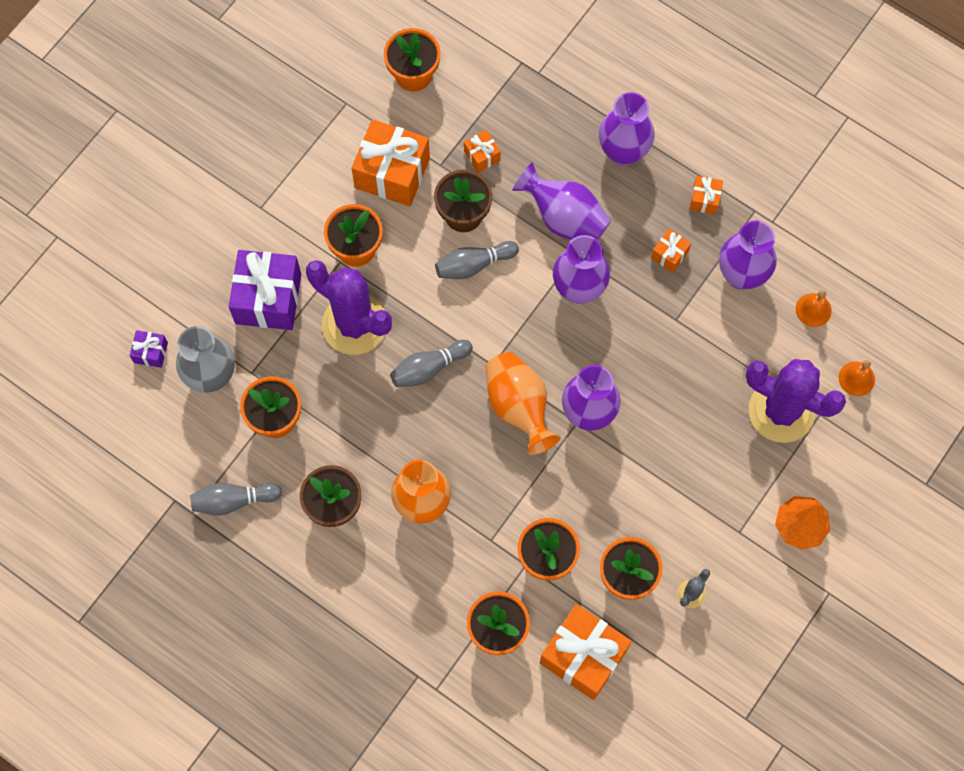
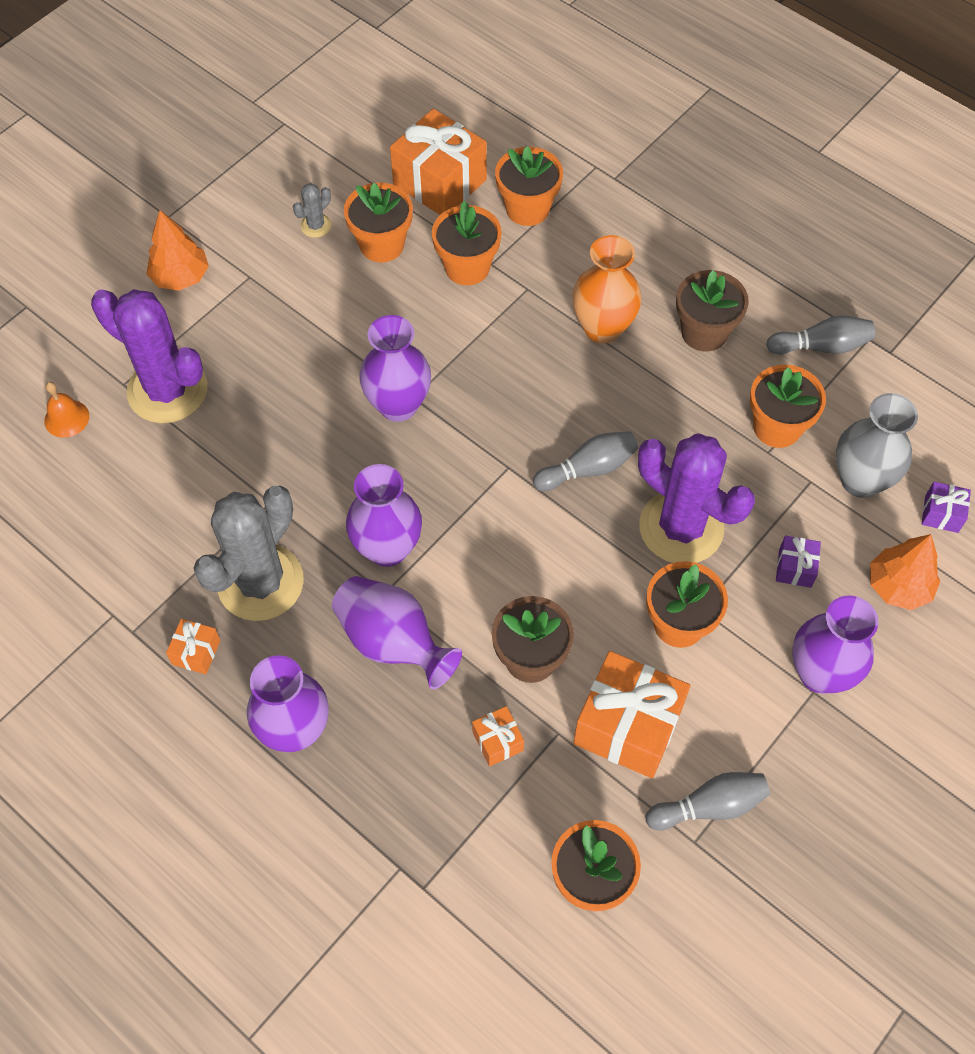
camera: 175 degrees left, 10 degrees down
purple gift [229,250,301,330] -> purple gift [776,536,821,588], size x0.47
grey bowling pin [435,241,519,279] -> grey bowling pin moved to [646,772,770,830]
orange vase [485,352,560,455] -> none
orange gift [651,229,691,273] -> grey cactus [193,486,304,621]
purple vase [719,220,777,290] -> purple vase moved to [792,595,878,694]
orange bell [796,290,832,327] -> none
none -> orange tree [870,534,940,610]

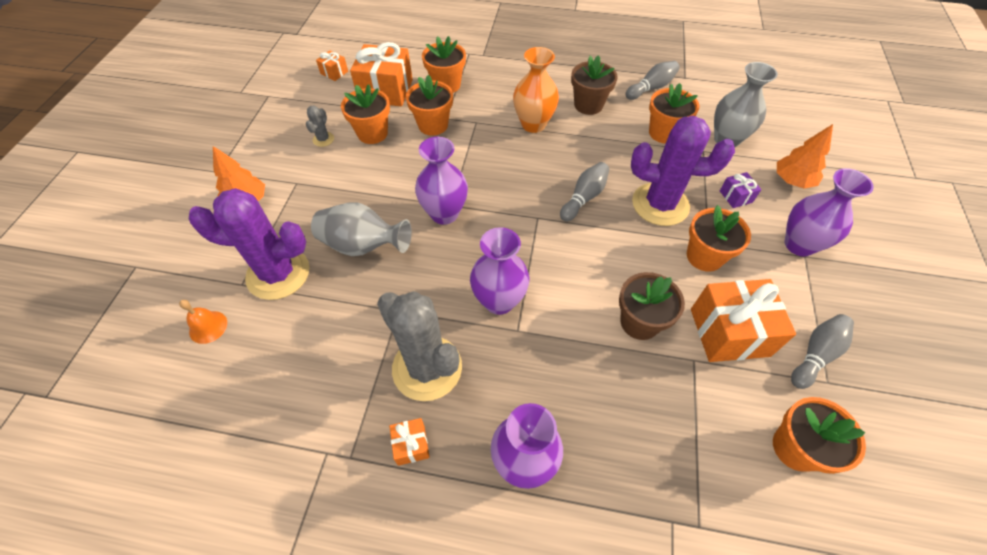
camera: 30 degrees left, 5 degrees down
grey cactus [193,486,304,621] -> grey cactus turned 45 degrees counterclockwise [377,291,462,401]
purple vase [332,576,462,689] -> none
orange gift [472,706,524,766] -> orange gift moved to [316,51,348,81]
purple gift [922,482,971,533] -> none
none -> grey vase [311,203,412,256]

